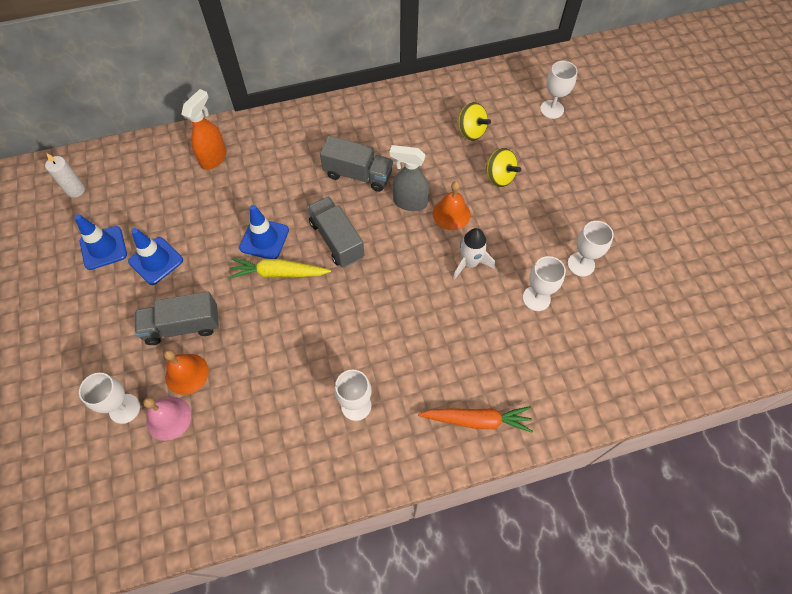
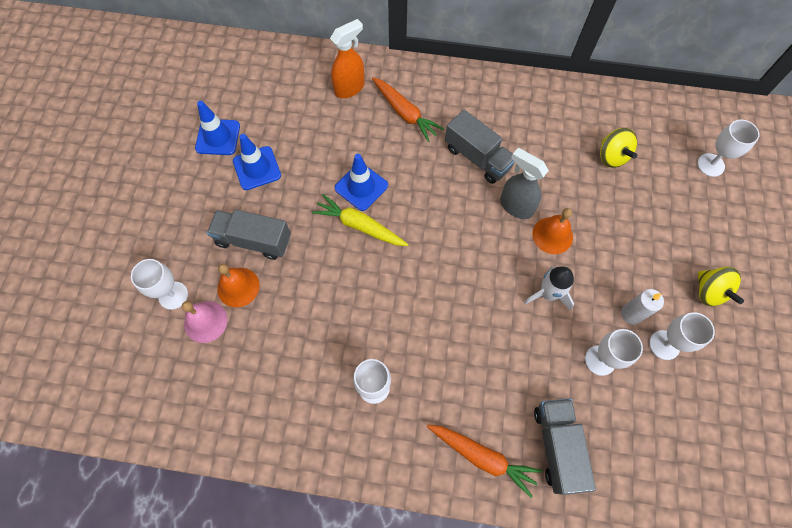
camera: 25 degrees right, 5 degrees up
white candle [45,153,85,198] -> white candle moved to [621,289,664,325]
grey truck [307,196,364,267] -> grey truck moved to [534,398,596,495]
yellow spinning top [485,148,521,187] -> yellow spinning top moved to [698,267,744,306]
none -> orange carrot [372,77,444,142]

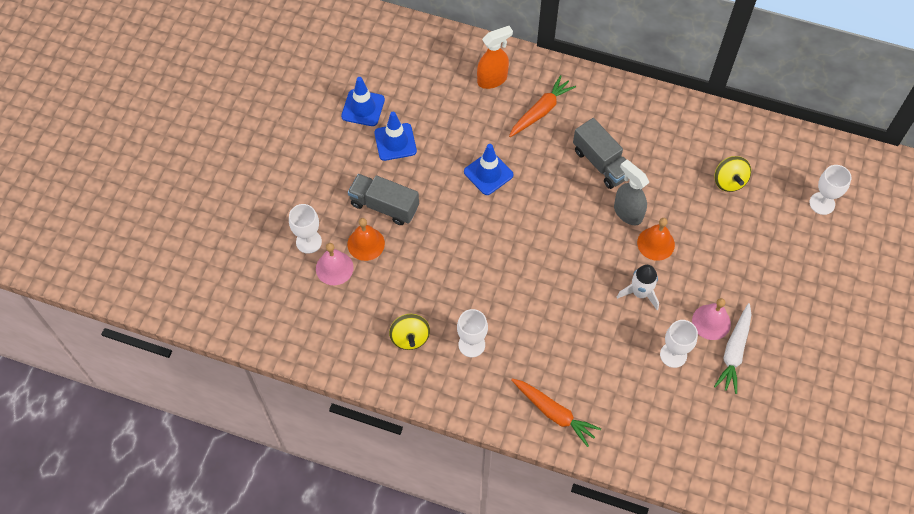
camera: 10 degrees right, 5 degrees down
yellow carrot [312,194,409,246] -> none
orange carrot [372,77,444,142] -> orange carrot turned 105 degrees counterclockwise [509,75,576,137]
grey truck [534,398,596,495] -> none
white candle [621,289,664,325] -> pink bell [692,298,731,340]
white goblet [649,312,715,360] -> white carrot [714,303,752,394]
yellow spinning top [698,267,744,306] -> yellow spinning top moved to [389,314,430,350]

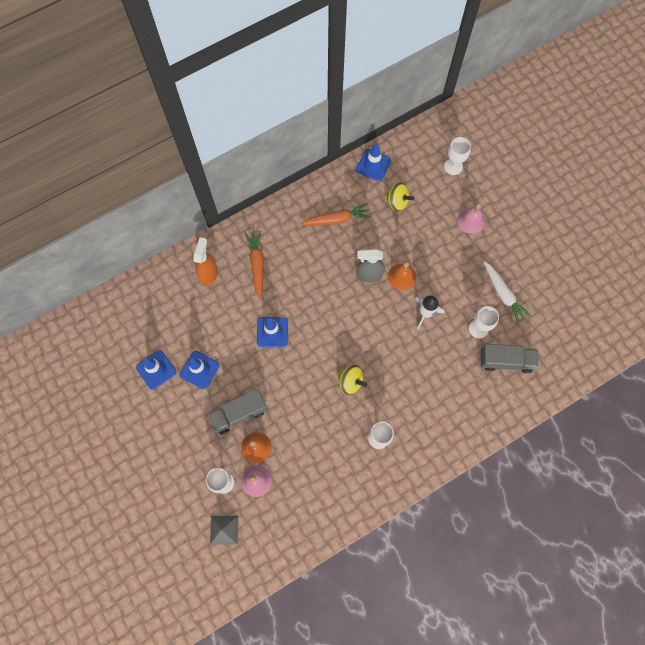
camera: 50 degrees left, 10 degrees up
yellow spinning top [389,314,430,350] -> yellow spinning top moved to [337,364,367,395]
orange carrot [511,378,601,447] -> orange carrot moved to [300,203,371,225]
grey truck [573,118,627,189] -> grey truck moved to [481,344,538,373]
pink bell [692,298,731,340] -> pink bell moved to [457,203,485,234]
none -> grey pyramid [210,516,238,544]
none -> blue traffic cone [356,143,391,181]

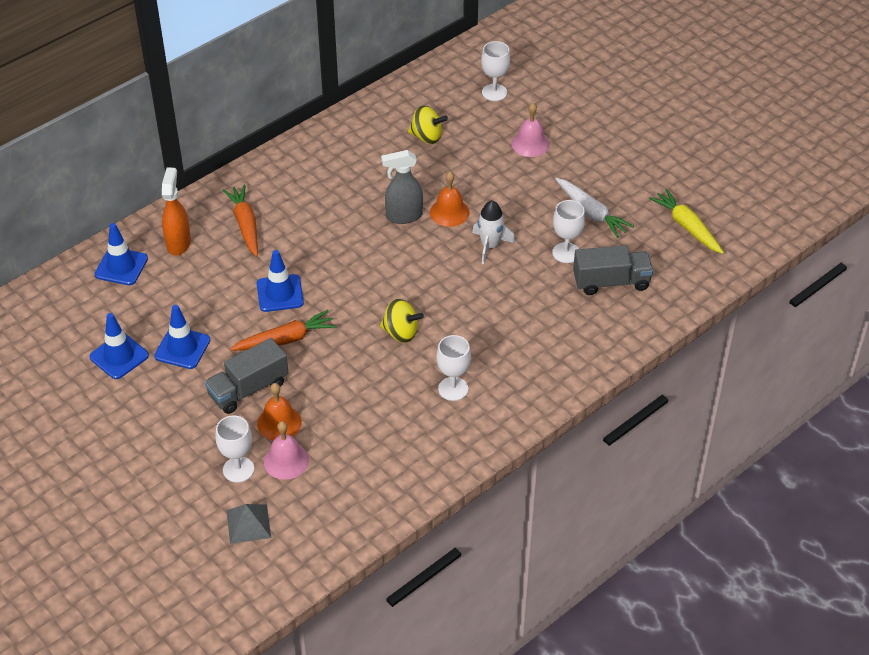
camera: 10 degrees left, 25 degrees down
orange carrot [300,203,371,225] -> orange carrot moved to [230,310,336,351]
blue traffic cone [356,143,391,181] -> blue traffic cone moved to [95,223,148,285]
none -> yellow carrot [649,189,724,254]

